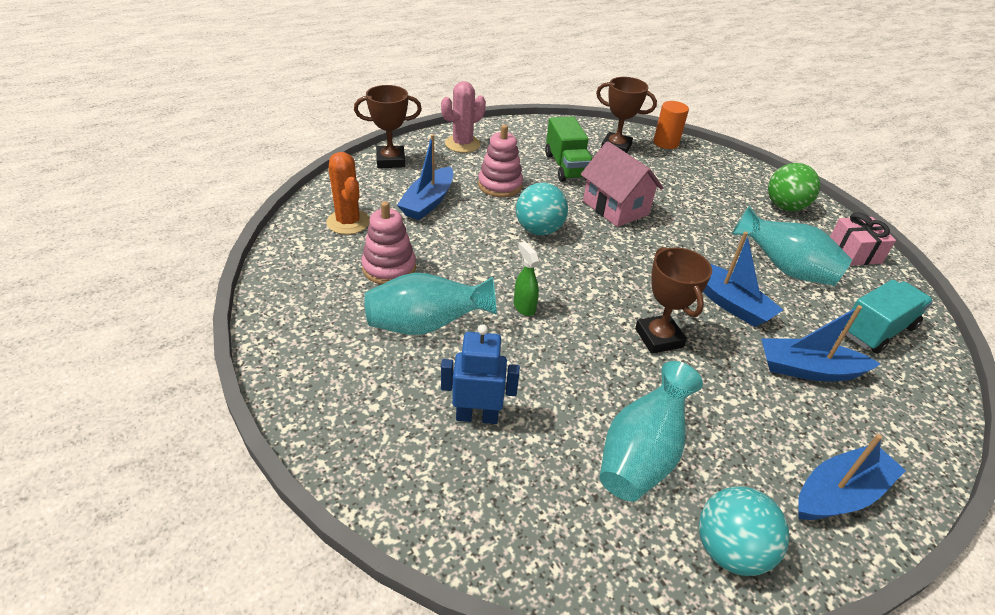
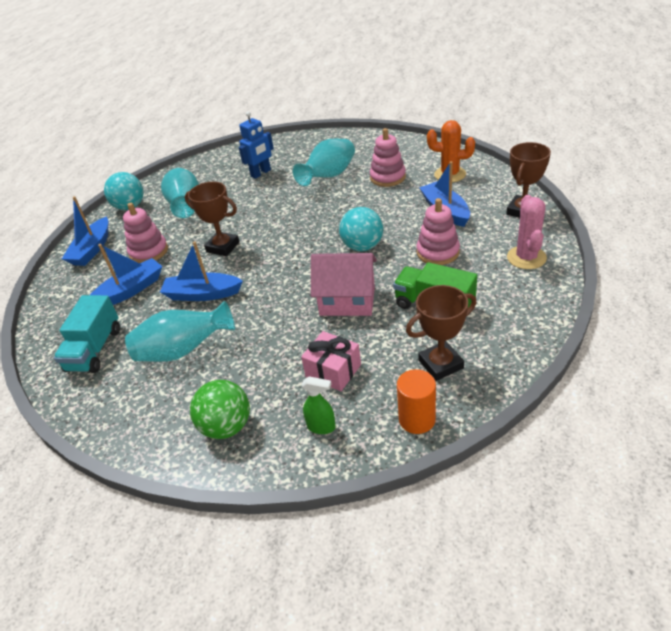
camera: 140 degrees right, 0 degrees up
green spray bottle [514,241,539,316] -> green spray bottle moved to [301,377,336,434]
pink gift [830,212,896,266] -> pink gift moved to [301,331,361,391]
none -> pink stacking toy [123,203,168,263]

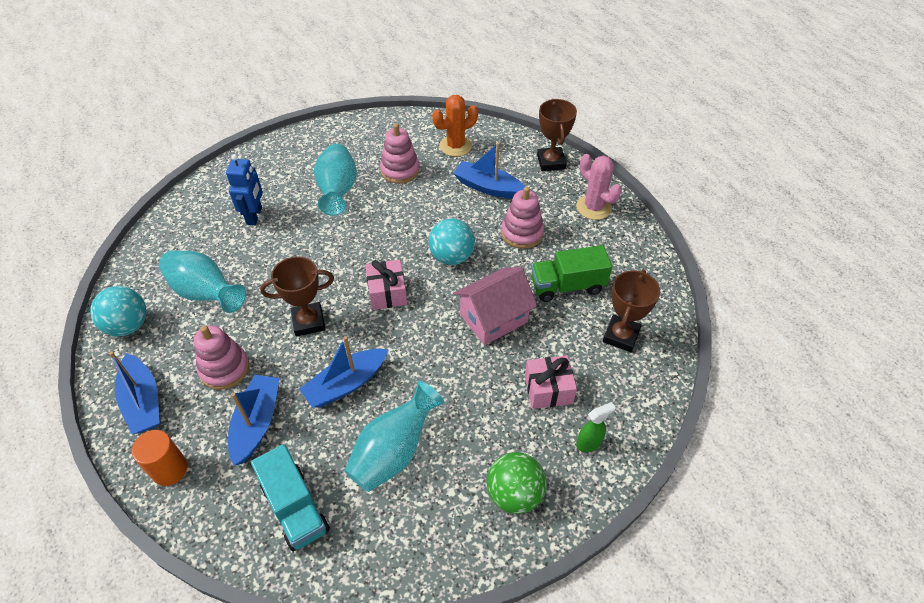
camera: 45 degrees left, 10 degrees up
orange cylinder [397,369,436,434] -> orange cylinder moved to [132,430,188,486]
none -> pink gift [365,259,407,310]

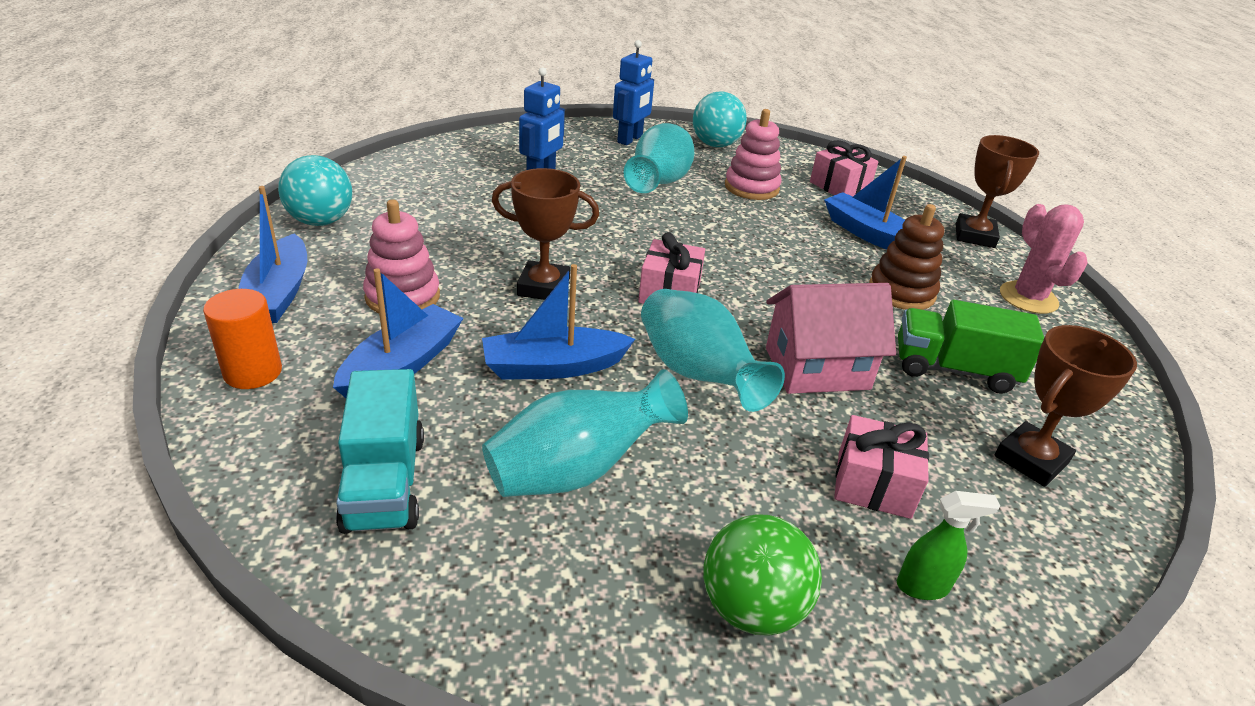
camera: 20 degrees right, 15 degrees down
turquoise vase [159,250,246,313] -> turquoise vase moved to [641,289,785,412]
turquoise ball [429,218,475,265] -> turquoise ball moved to [693,91,747,147]
orange cactus [432,95,478,157] -> pink gift [810,140,879,196]
pink stacking toy [501,186,544,249] -> brown stacking toy [869,204,945,310]
none -> blue robot [613,40,654,145]

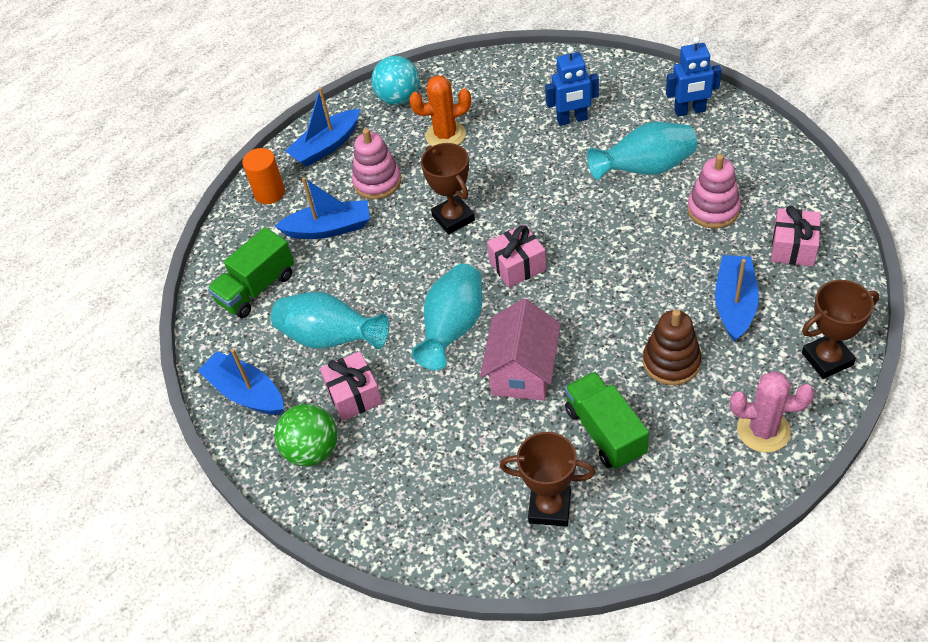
camera: 60 degrees right, 15 degrees up
turquoise truck [336,369,424,534] -> green truck [207,227,294,318]
blue boat [482,264,635,379] -> blue boat moved to [198,349,284,415]
turquoise ball [693,91,747,147] -> none
pink house [766,283,896,394] -> pink house turned 60 degrees clockwise [480,298,561,401]
pink gift [834,415,929,519] -> pink gift moved to [320,351,382,421]
green spray bottle [897,491,1000,600] -> none
pink cactus [1000,204,1088,314] -> pink cactus turned 60 degrees clockwise [730,371,814,453]
none -> orange cactus [409,75,471,146]

